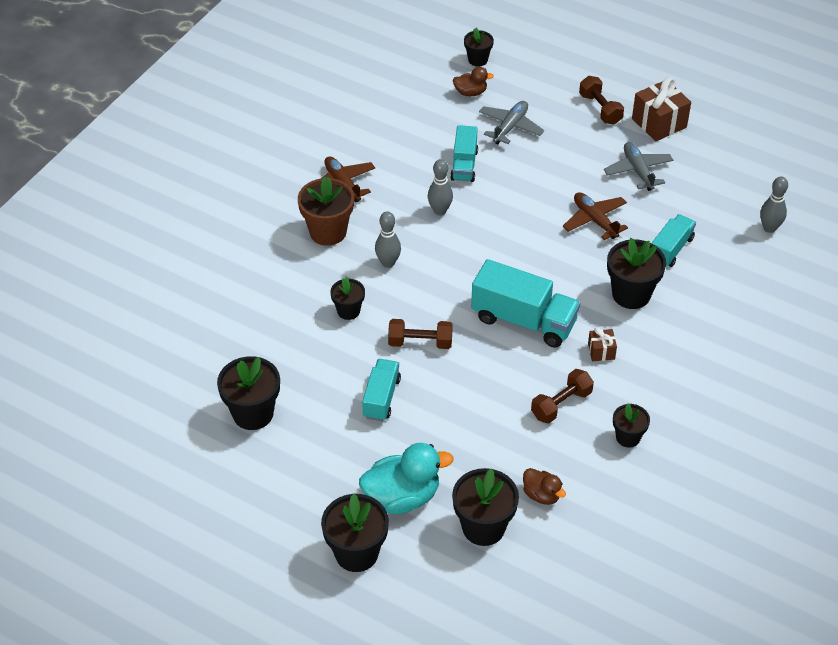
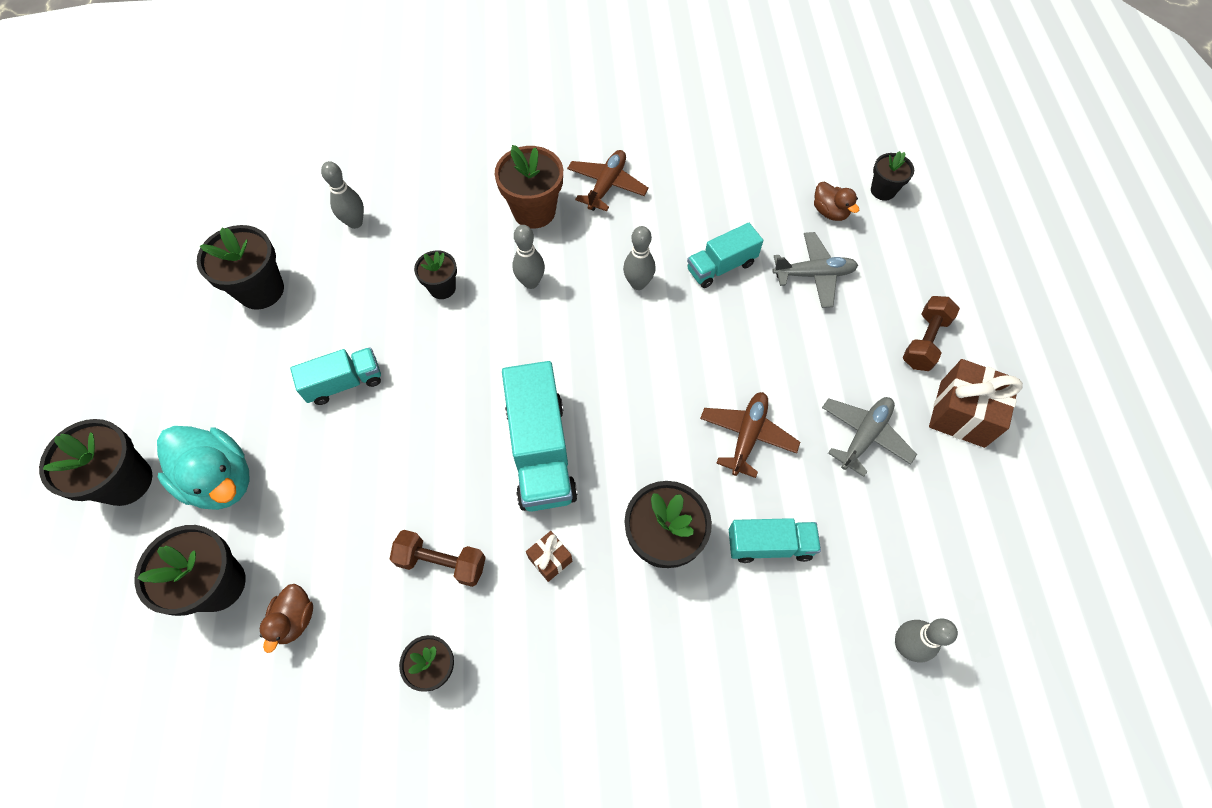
camera: 55 degrees right, 15 degrees up
brown dumbbell [388,319,453,349] -> none
none -> grey bowling pin [321,161,364,229]

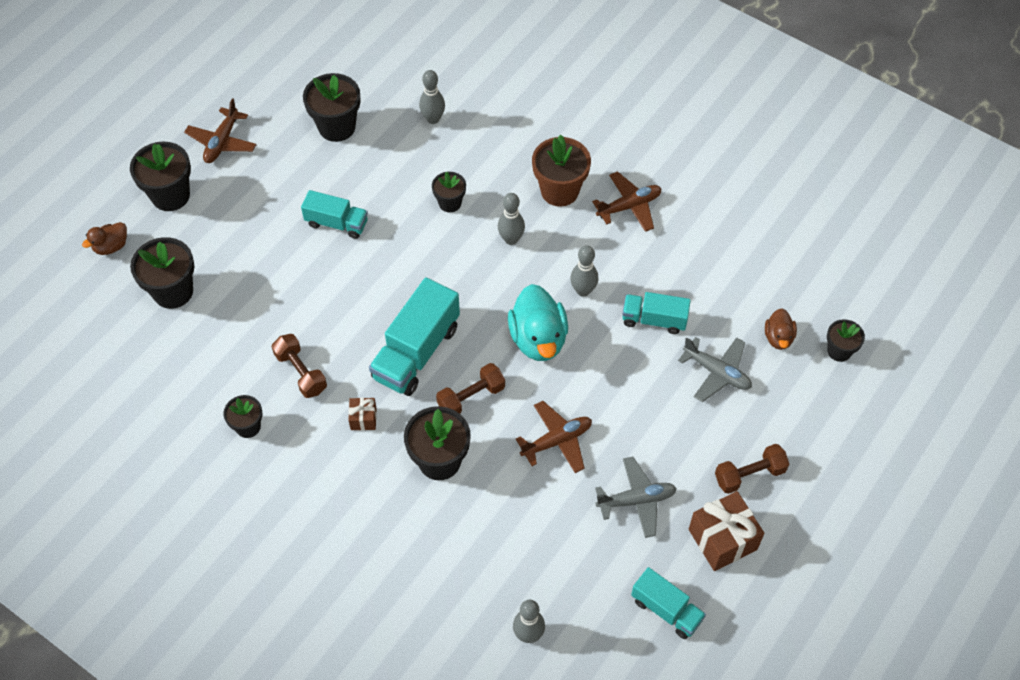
camera: 40 degrees right, 5 degrees down
turquoise duck [157,426,250,510] -> turquoise duck moved to [508,284,568,361]
brown duck [260,584,313,653] -> brown duck moved to [82,222,127,255]
turquoise truck [729,518,821,563] -> turquoise truck moved to [631,567,706,639]
none -> brown plane [184,98,257,163]
none -> brown dumbbell [436,363,505,414]

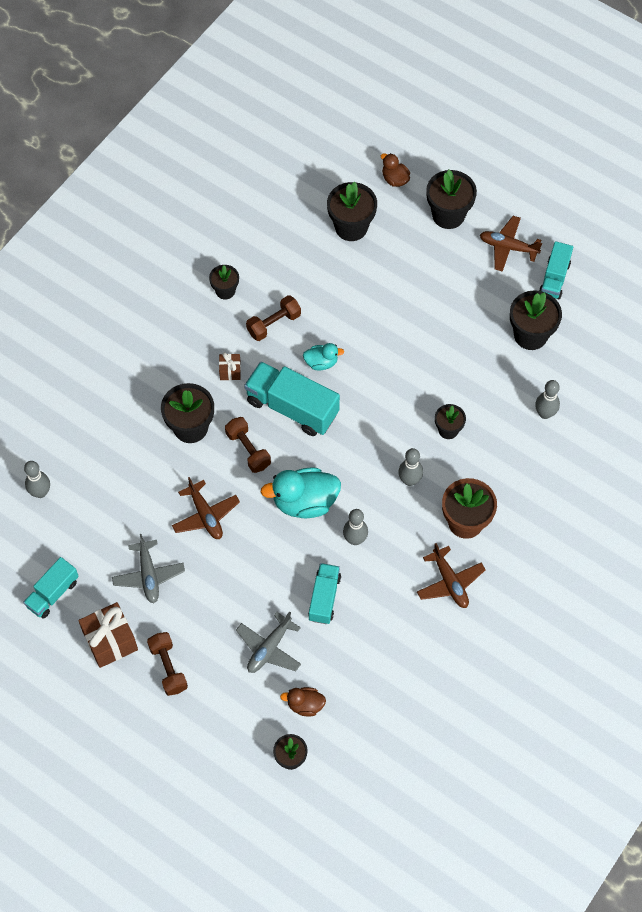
camera: 90 degrees right, 5 degrees up
turquoise truck [301,190,368,239] -> turquoise truck moved to [539,241,573,299]
none -> turquoise duck [303,343,344,371]

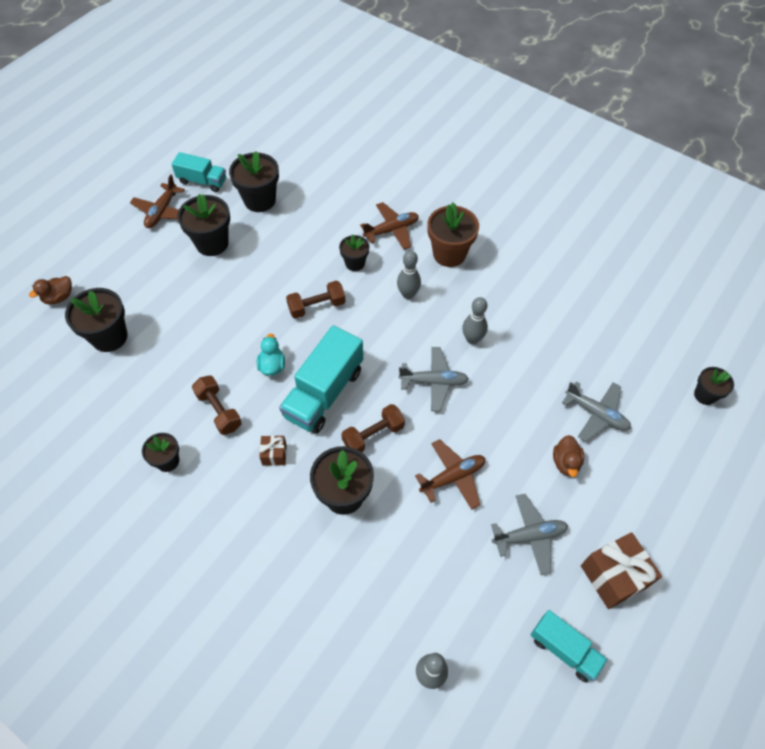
camera: 90 degrees left, 5 degrees down
brown dumbbell [147,632,188,696] -> brown dumbbell moved to [286,281,346,319]
turquoise duck [261,467,341,518] -> grey plane [398,347,469,412]
brown duck [280,687,326,716] -> brown duck moved to [553,435,584,477]
turquoise truck [308,563,341,624] -> none
brown plane [417,543,486,608] -> brown plane moved to [360,202,419,250]
black flower pot [426,170,477,229] -> black flower pot moved to [177,194,230,256]
grey bowling pin [535,380,560,419] -> none

